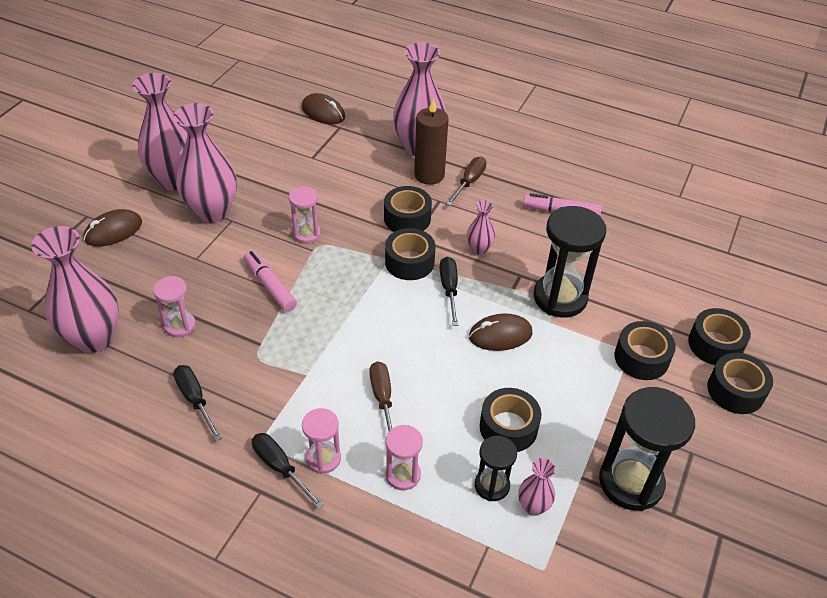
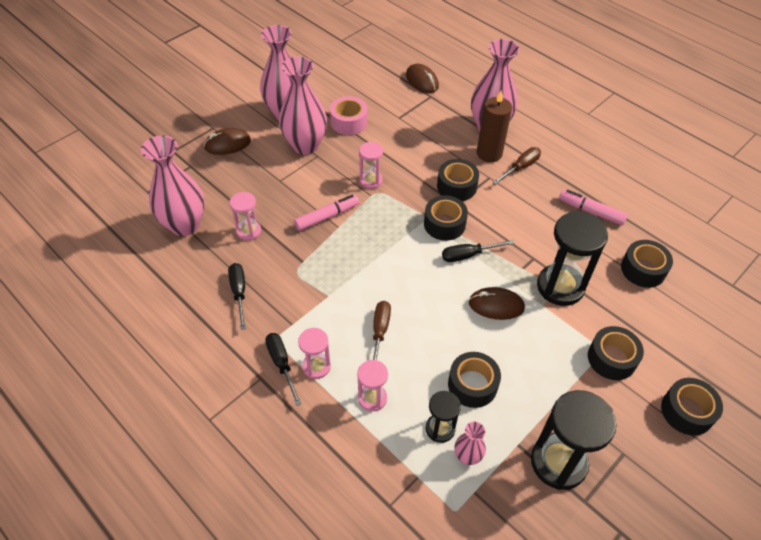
camera: 20 degrees right, 5 degrees up
pink marker [244,250,297,312] -> pink marker turned 75 degrees clockwise [294,195,359,231]
black screwdriver [440,257,458,326] -> black screwdriver turned 120 degrees counterclockwise [442,240,514,262]
pink vase [467,200,495,255] -> none
black tape [688,308,751,365] -> black tape moved to [621,240,673,288]
none -> pink tape [330,96,368,135]

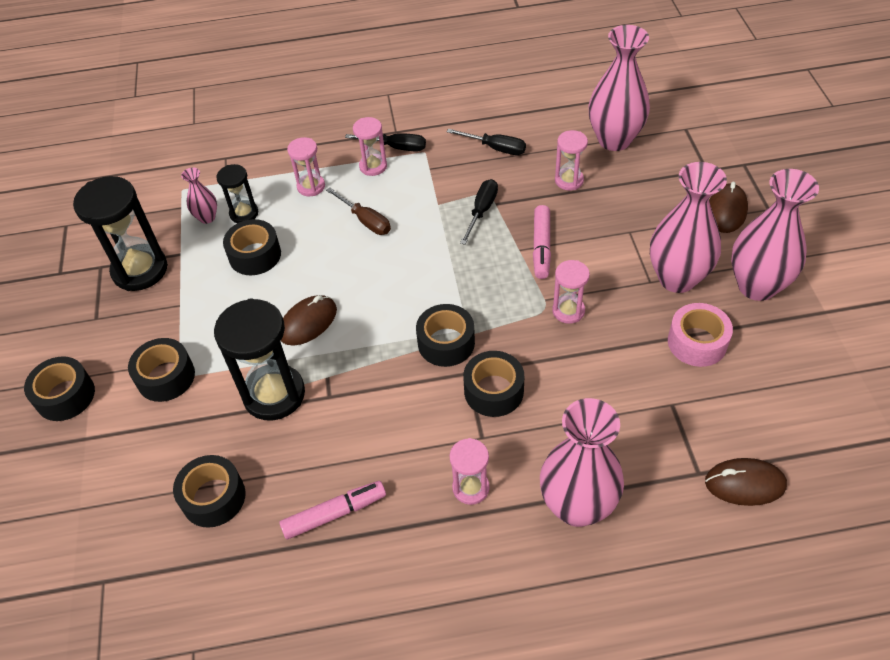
camera: 130 degrees right, 0 degrees up
black screwdriver [442,240,514,262] -> black screwdriver moved to [460,179,498,245]
brown candle [477,90,512,162] -> none
brown screwdriver [493,147,541,184] -> pink hourglass [449,438,490,505]

